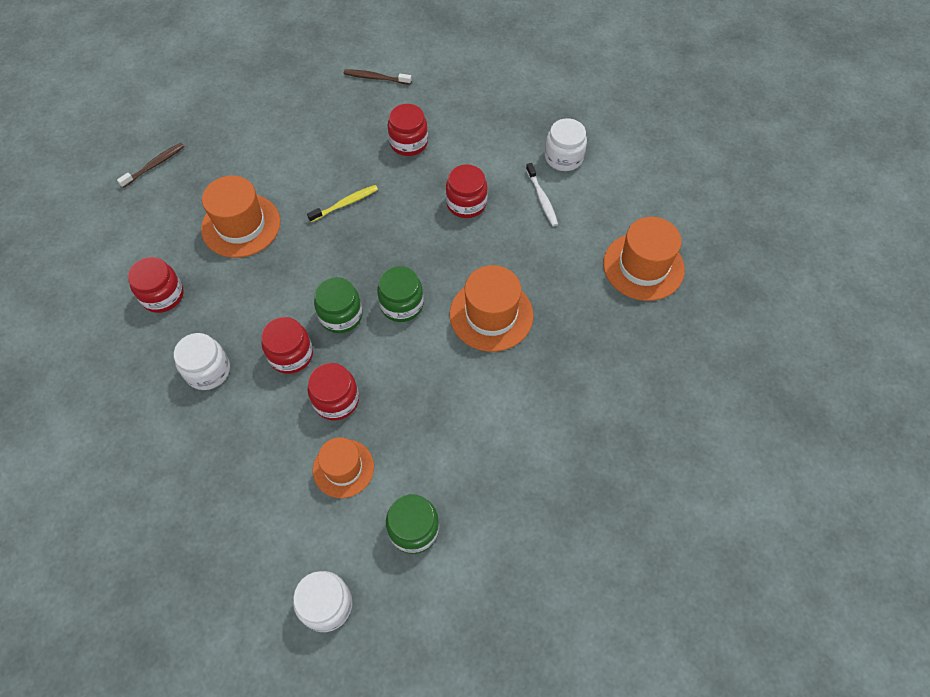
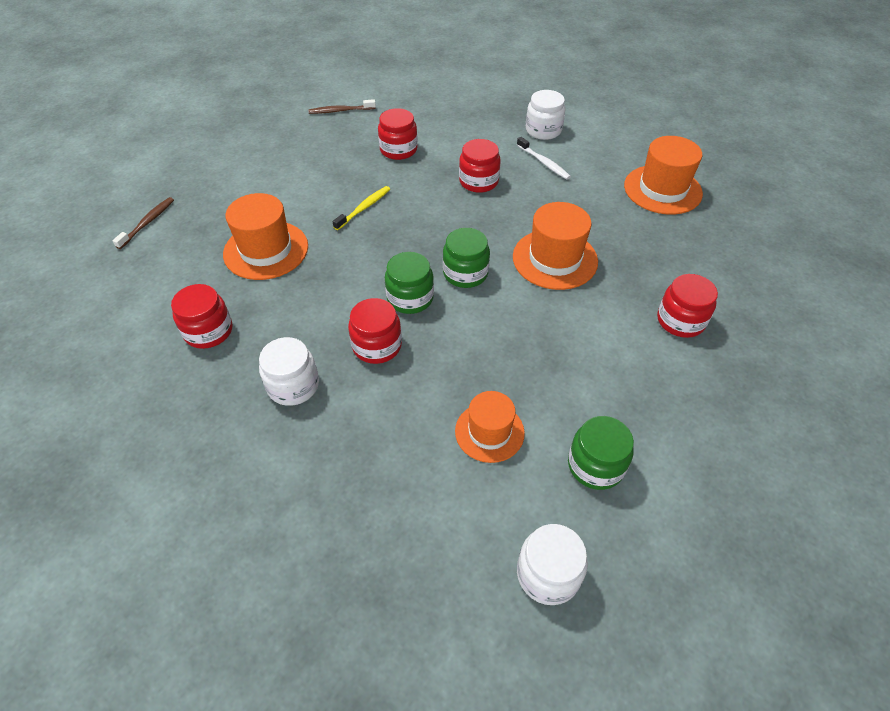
camera: 20 degrees left, 10 degrees down
red jar [307,363,359,420] -> red jar moved to [657,274,718,338]

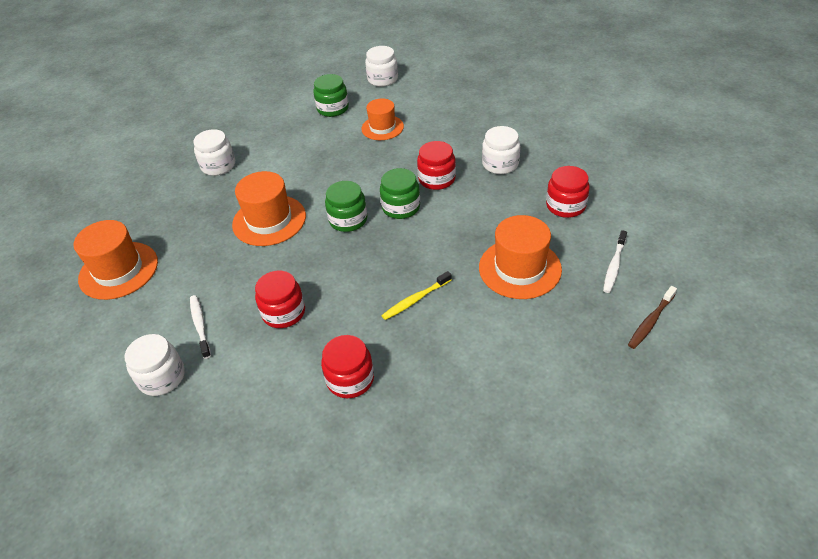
camera: 160 degrees left, 5 degrees down
brown toothbrush [308,99,376,114] -> none
red jar [657,274,718,338] -> white jar [193,129,235,176]
none -> white toothbrush [603,230,627,293]

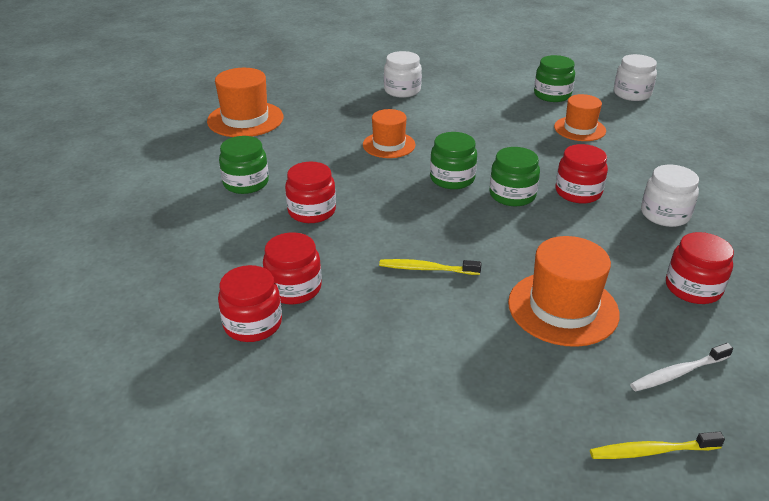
camera: 40 degrees right, 10 degrees down
white jar [125,334,185,396] -> none
white toothbrush [190,295,211,359] -> green jar [219,136,269,194]
orange hat [232,171,306,246] -> orange hat [363,109,416,158], size x0.66
brown toothbrush [628,286,677,349] -> yellow toothbrush [590,432,725,459]
none -> red jar [218,265,282,342]

